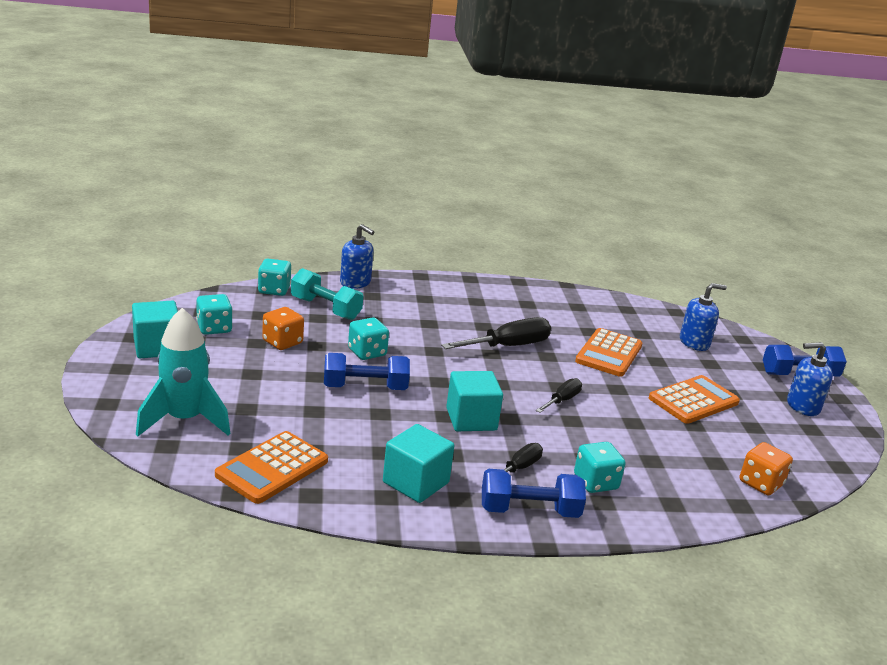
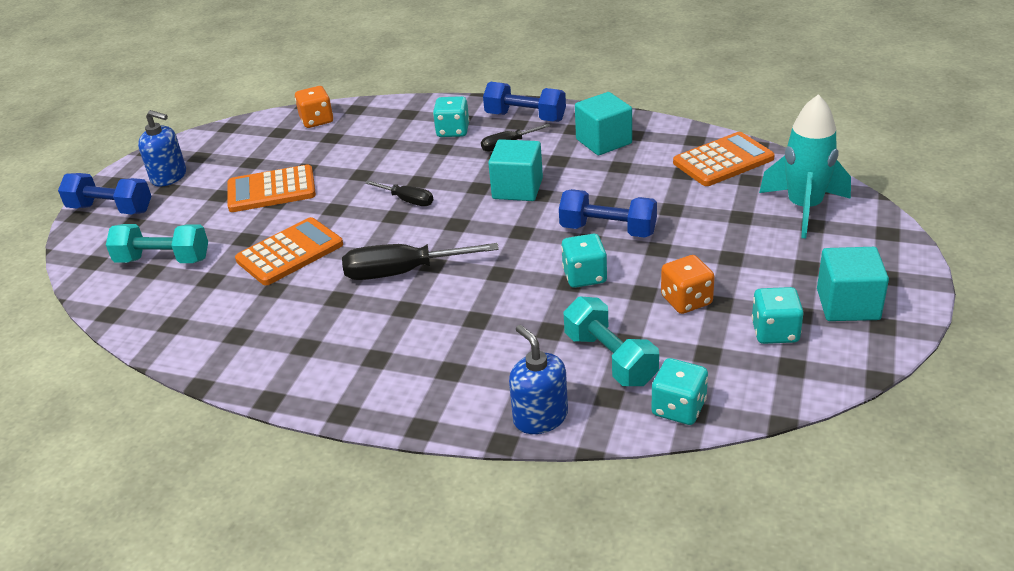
camera: 150 degrees left, 10 degrees up
black screwdriver [536,378,582,413] -> black screwdriver turned 120 degrees counterclockwise [365,180,433,206]
blue soap dispenser [680,283,727,351] -> turquoise dumbbell [106,224,208,263]

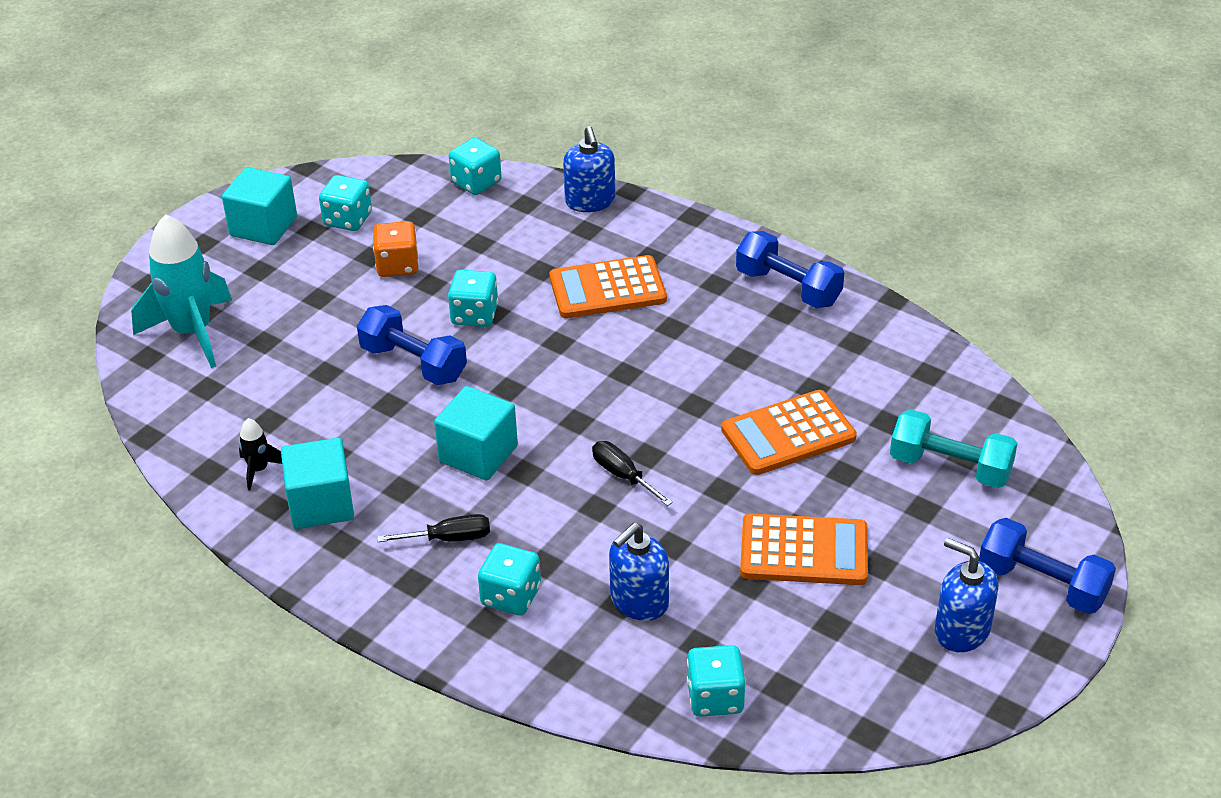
camera: 165 degrees left, 5 degrees up
orange dice [295,86,333,128] -> turquoise dice [687,645,746,717]
black screwdriver [342,243,499,280] -> none
blue dumbbell [483,82,566,122] -> blue dumbbell moved to [736,231,844,308]
turquoise dumbbell [564,296,659,386] -> none
orange calculator [673,132,775,186] -> orange calculator moved to [549,255,667,318]
none -> black rocket [239,418,282,490]
none -> blue soap dispenser [609,523,669,621]

